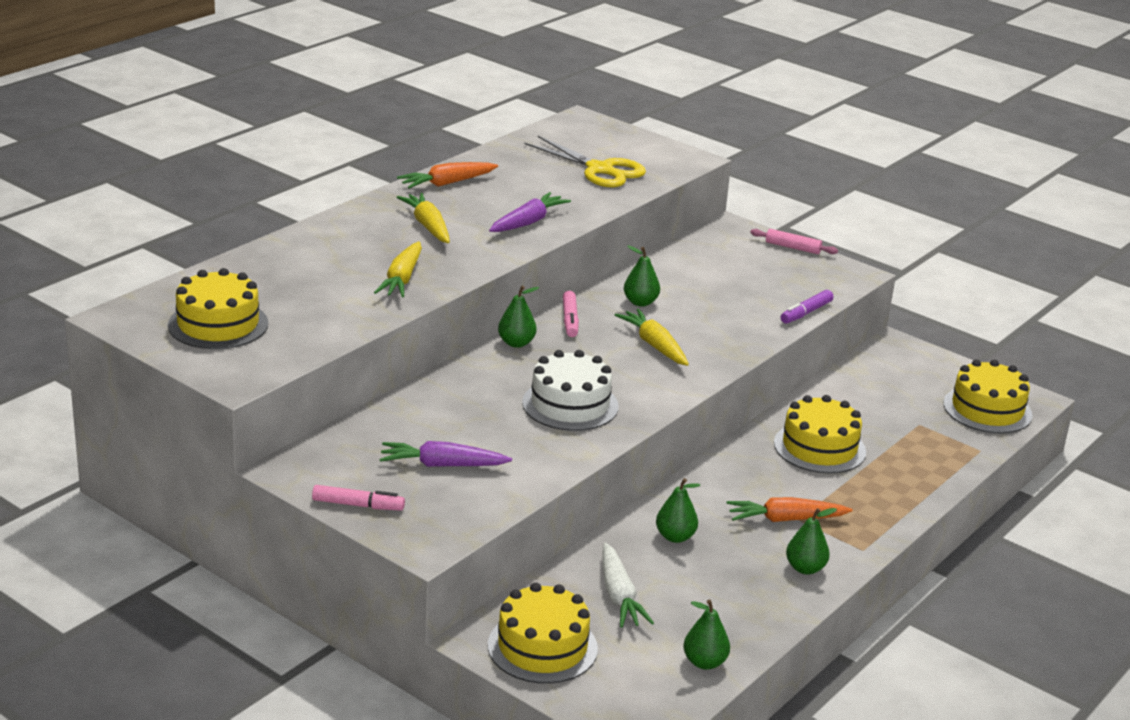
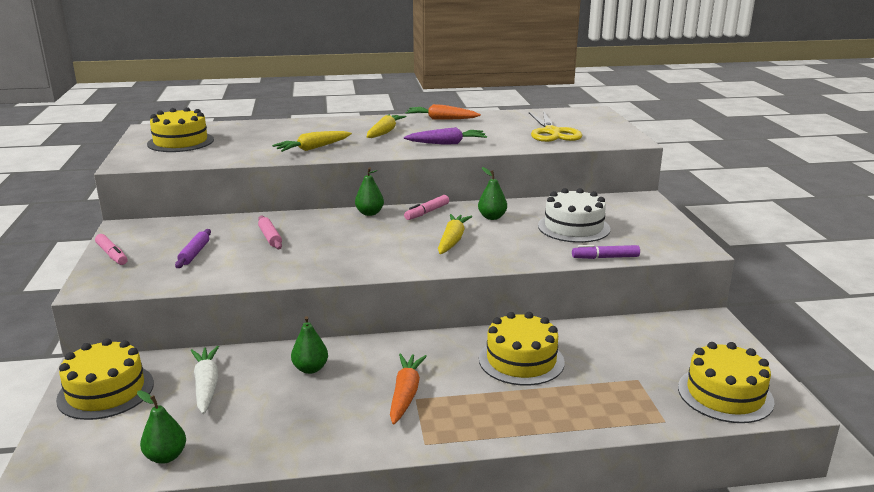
camera: 45 degrees right, 5 degrees down
purple carrot [380,441,512,467] -> purple rolling pin [175,229,211,268]
white cake [522,350,619,431] -> white cake moved to [538,188,610,243]
white carrot [603,543,654,628] -> white carrot turned 135 degrees clockwise [191,346,219,414]
orange carrot [727,497,853,522] -> orange carrot turned 60 degrees clockwise [390,353,427,425]
pink rolling pin [750,229,838,254] -> pink rolling pin moved to [258,216,282,249]
green pear [786,508,837,575] -> none

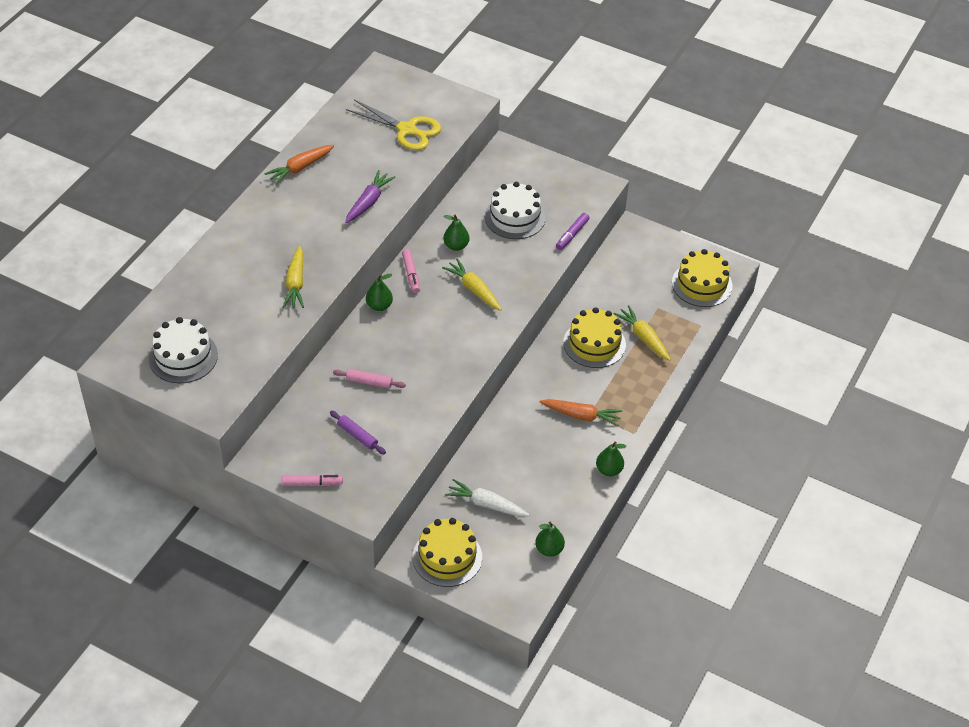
camera: 55 degrees left, 25 degrees up
yellow cake [147,107,214,152] -> white cake [149,317,218,383]
green pear [291,316,328,374] -> green pear moved to [596,442,626,476]
yellow carrot [367,114,407,138] -> yellow carrot moved to [614,305,671,361]
orange carrot [390,353,427,425] -> orange carrot turned 150 degrees clockwise [540,399,623,427]

